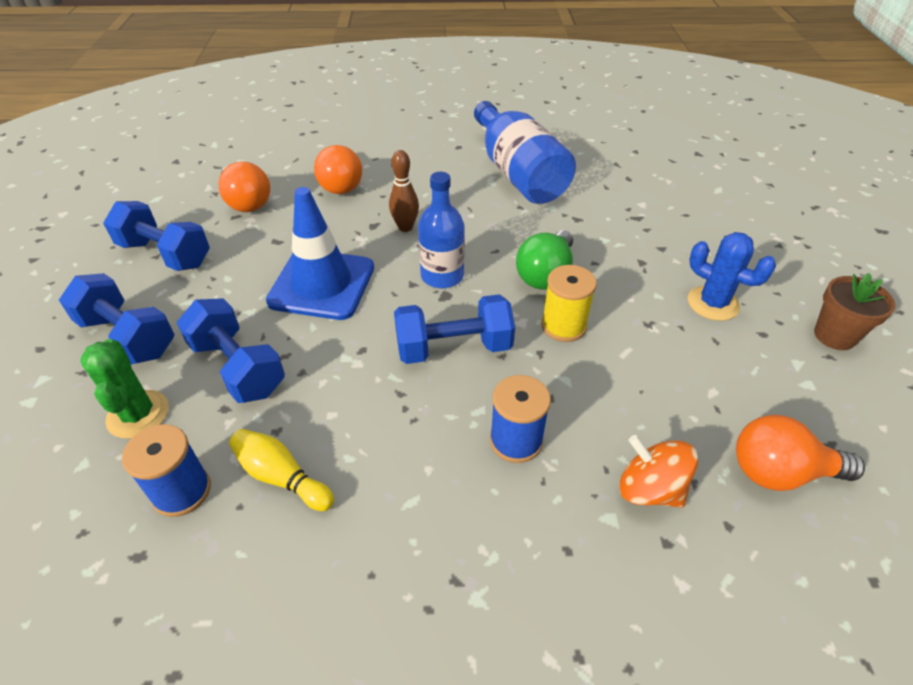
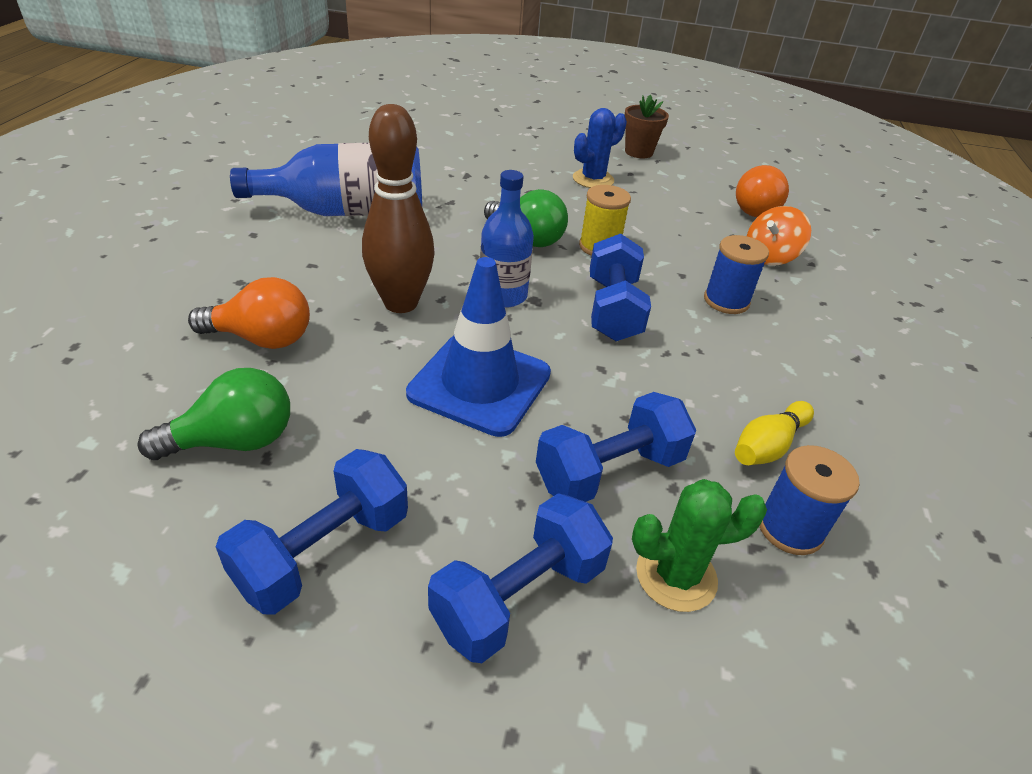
camera: 80 degrees left, 5 degrees down
orange light bulb [219,161,270,212] -> green light bulb [137,368,290,460]
brown bowling pin [389,150,419,232] -> brown bowling pin [362,104,435,313], size x1.83

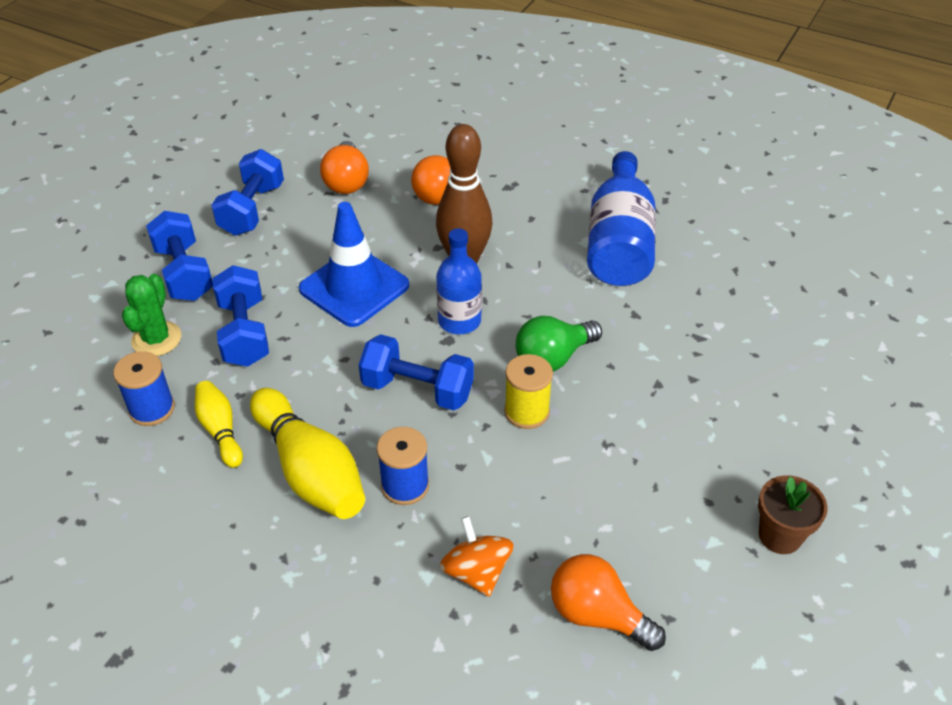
camera: 110 degrees right, 5 degrees up
green light bulb [137,368,290,460] -> orange light bulb [320,141,369,194]
blue dumbbell [216,449,408,615] -> blue dumbbell turned 45 degrees clockwise [211,149,284,236]
blue cactus [573,108,627,188] -> none
none -> yellow bowling pin [250,388,365,519]

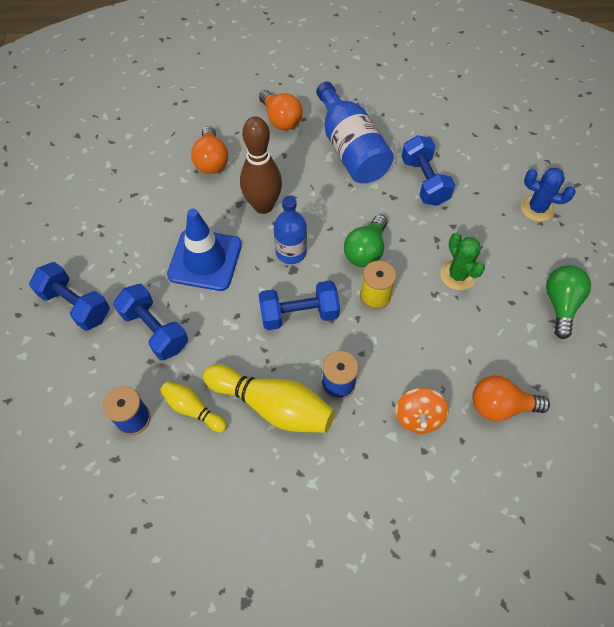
camera: 30 degrees left, 15 degrees up
green cactus [122,274,181,356] -> green cactus moved to [440,233,485,290]
blue dumbbell [211,149,284,236] -> blue dumbbell moved to [401,135,455,206]
orange light bulb [320,141,369,194] -> orange light bulb moved to [259,90,303,130]
orange spinning top [440,516,514,597] -> orange spinning top turned 120 degrees counterclockwise [396,388,448,434]
brown flower pot [758,475,828,554] -> green light bulb [546,265,591,339]
none -> blue cactus [521,168,576,222]

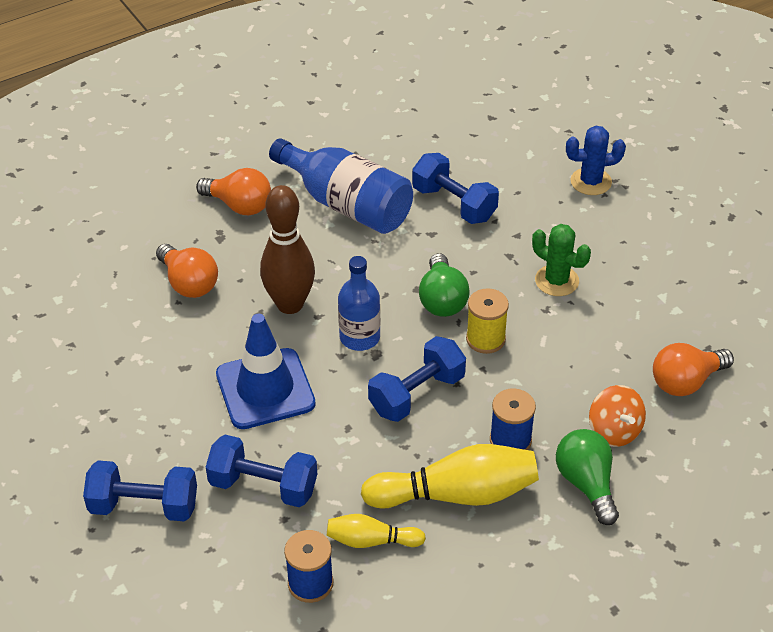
camera: 30 degrees left, 15 degrees down
green light bulb [546,265,591,339] -> green light bulb moved to [556,429,619,525]

